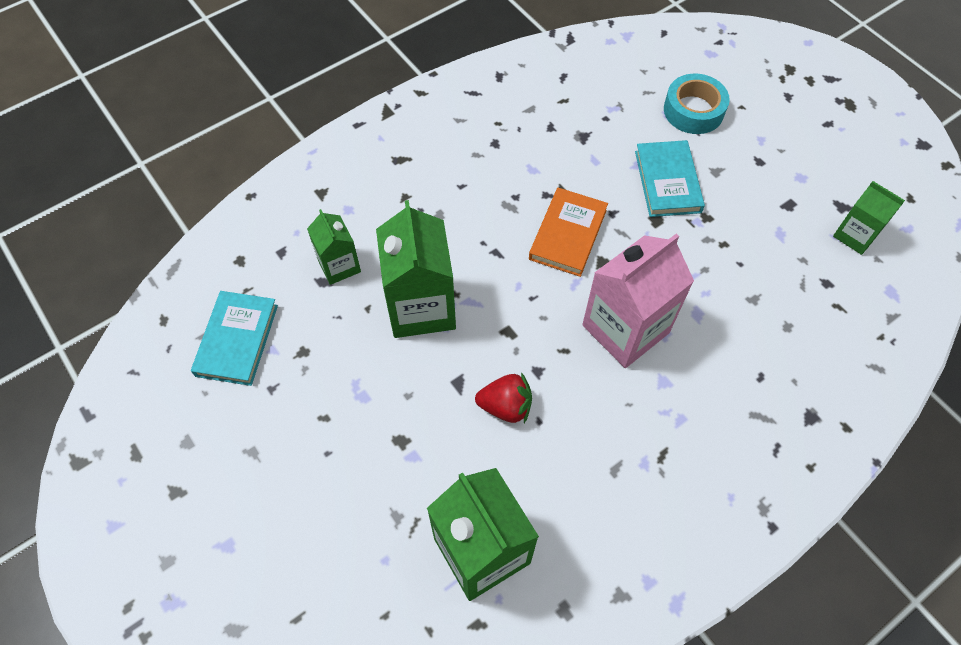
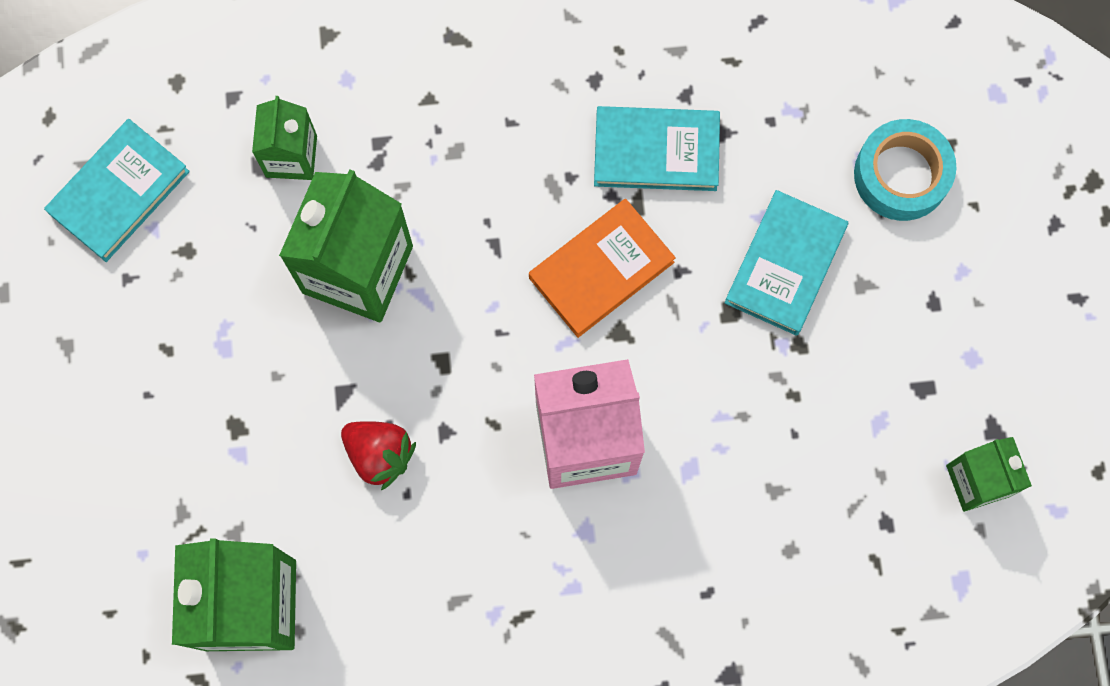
camera: 30 degrees right, 15 degrees up
none -> turquoise book [594,106,720,191]

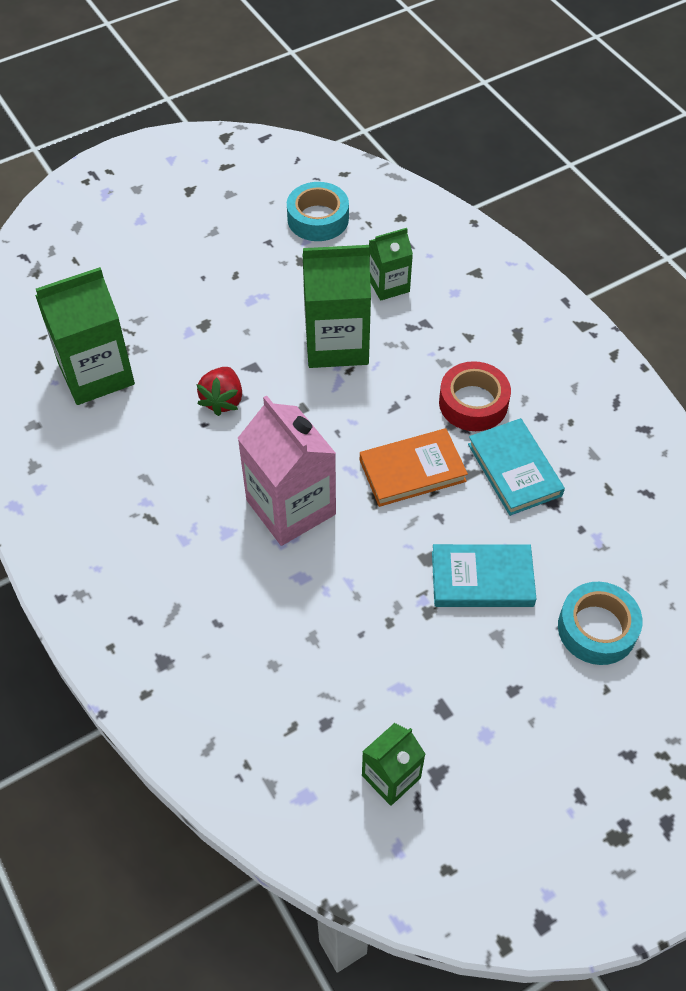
camera: 65 degrees right, 20 degrees down
turquoise book [44,119,190,262] -> turquoise tape [287,182,349,241]
orange book [529,199,676,338] -> orange book turned 45 degrees counterclockwise [360,428,468,507]
none -> red tape [439,361,511,431]

